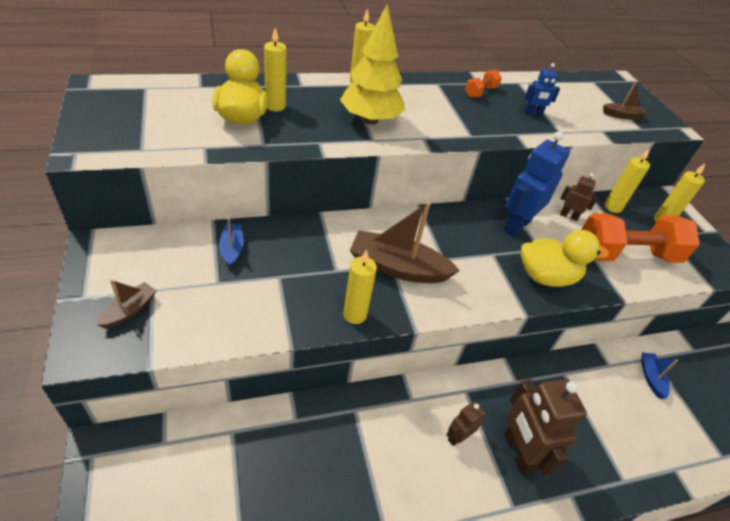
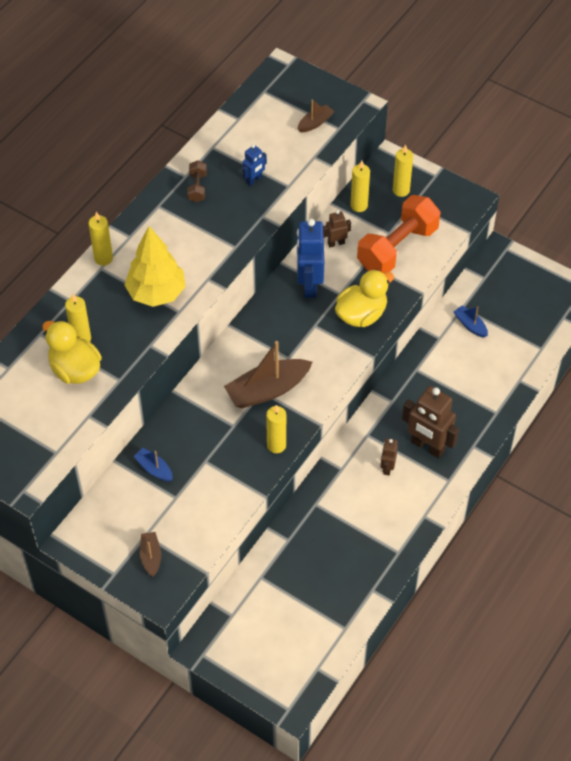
camera: 35 degrees left, 10 degrees up
orange dumbbell [465,70,502,98] -> brown dumbbell [187,160,207,202]

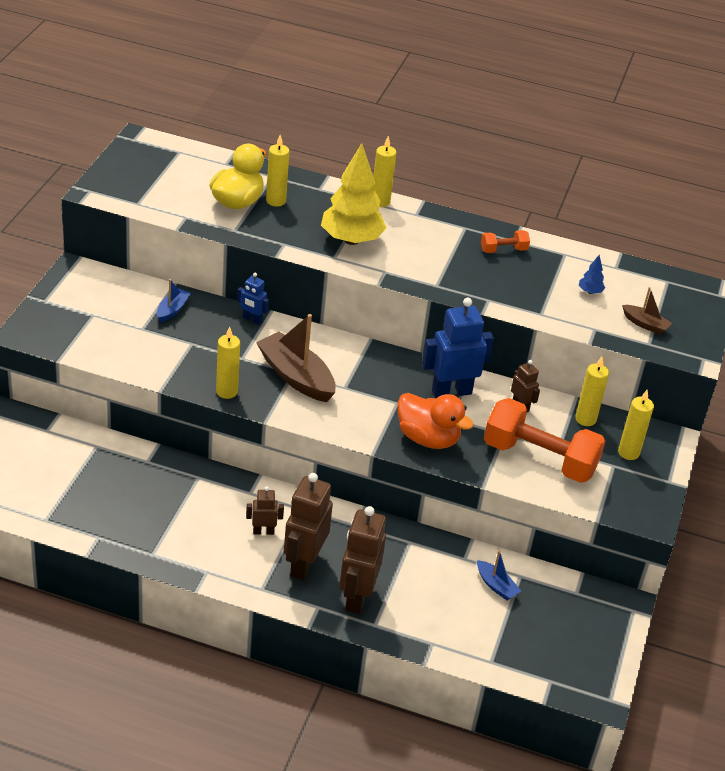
camera: 70 degrees right, 15 degrees down
brown boat [140,532,161,577] -> none
brown dumbbell [187,160,207,202] -> orange dumbbell [481,230,530,253]
blue robot [242,144,267,186] -> blue robot moved to [237,273,269,325]
yellow duck [335,269,394,327] -> orange duck [398,393,474,449]
blue boat [454,305,488,338] -> blue boat turned 105 degrees clockwise [477,550,521,600]
none -> brown robot [339,506,386,614]
none -> blue tree [579,255,605,294]

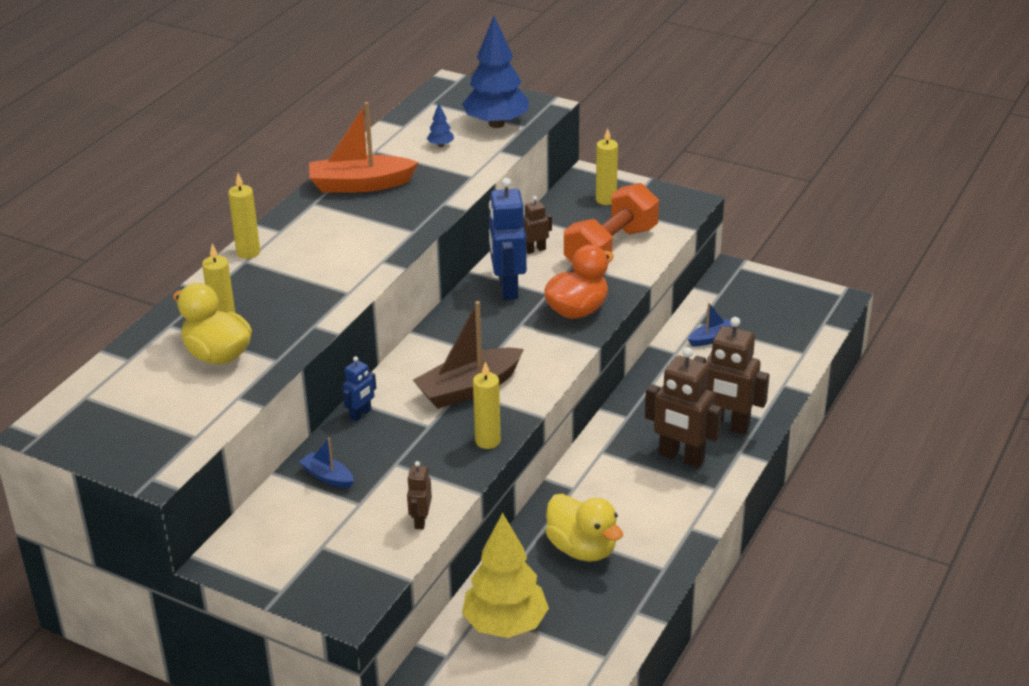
camera: 75 degrees left, 5 degrees down
brown robot [246,486,284,535] -> brown robot moved to [407,461,432,529]
yellow tree [321,143,387,245] -> yellow tree moved to [462,513,549,638]
orange dumbbell [481,230,530,253] -> orange boat [309,102,419,193]
yellow candle [575,357,609,426] -> none
brown boat [622,287,672,334] -> blue tree [462,16,529,128]
none -> yellow duck [545,494,623,562]

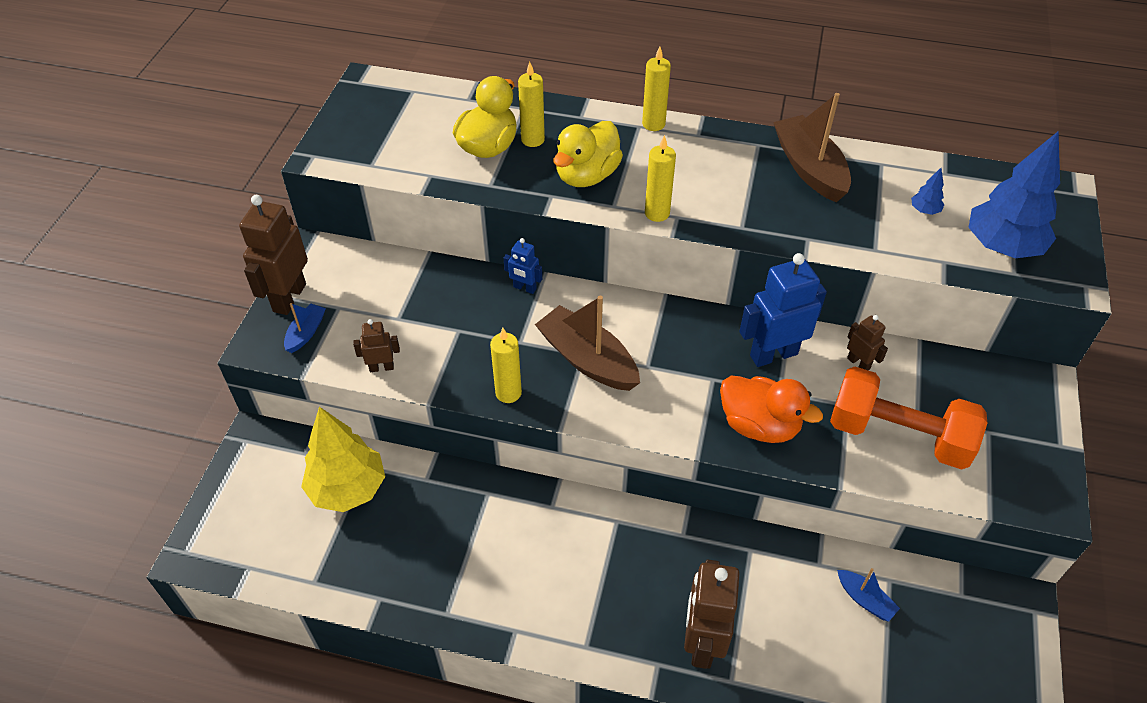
camera: 75 degrees right, 15 degrees up
blue boat [299,437,354,488] -> blue boat moved to [284,303,326,353]
orange boat [309,102,419,193] -> brown boat [773,93,851,202]
yellow duck [545,494,623,562] -> yellow duck moved to [554,121,623,187]
yellow candle [596,128,618,205] -> yellow candle moved to [645,135,676,222]
brown robot [645,347,722,468] -> brown robot moved to [239,195,308,315]

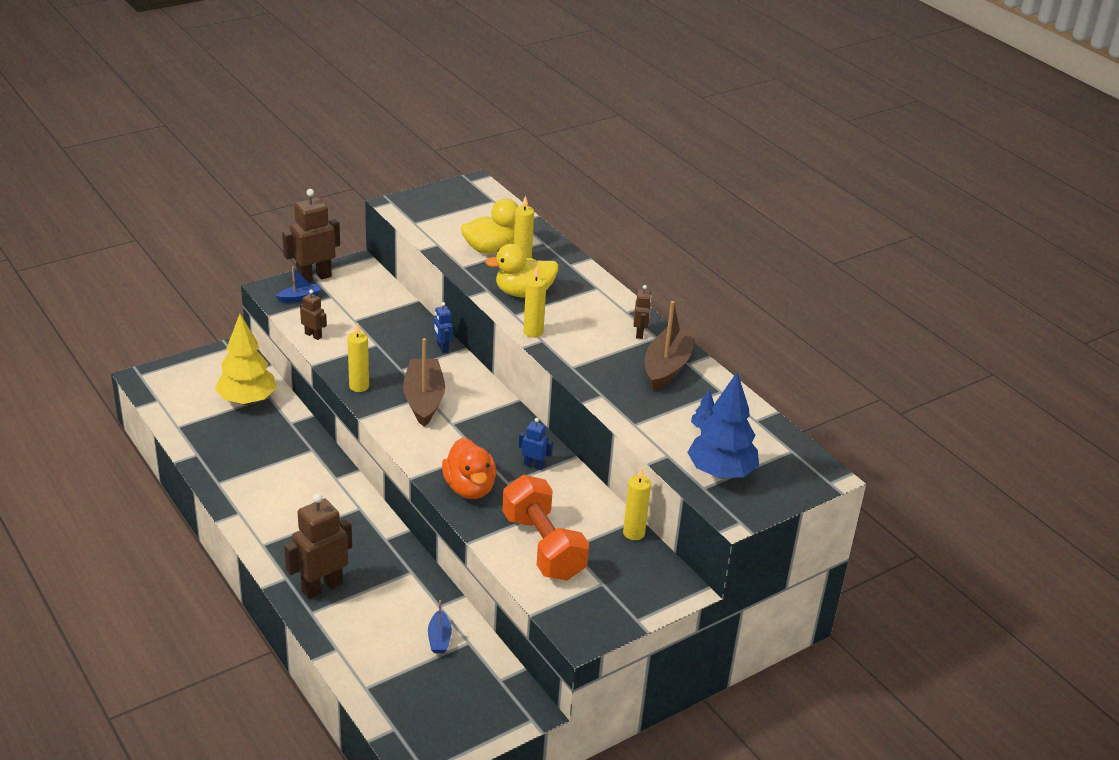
camera: 40 degrees right, 15 degrees down
yellow candle [642,47,671,131] -> yellow candle moved to [623,467,651,540]
blue robot [739,253,827,367] -> blue robot [519,418,553,470], size x0.51
brown robot [847,315,888,370] -> brown robot moved to [633,285,651,339]

